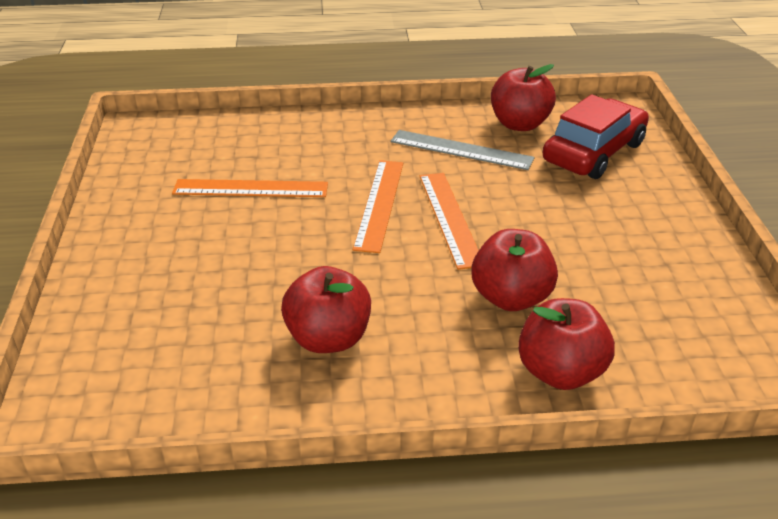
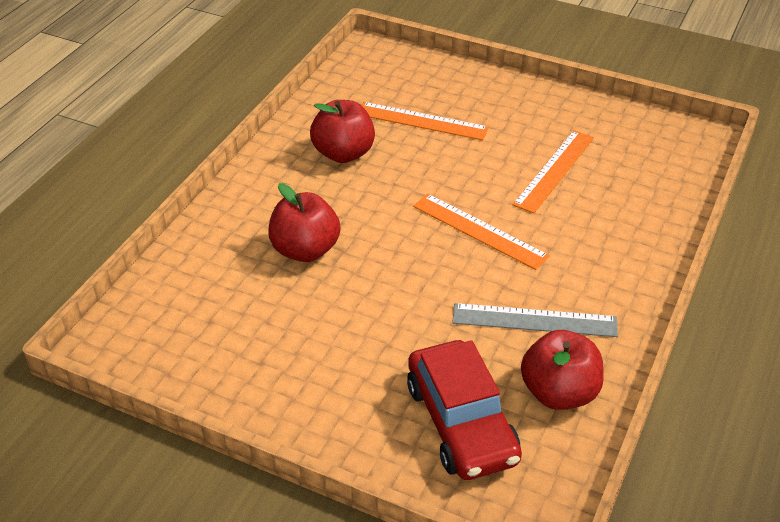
camera: 120 degrees right, 5 degrees up
grey ruler [391,130,535,170] -> grey ruler turned 45 degrees clockwise [452,303,618,337]
orange ruler [420,173,479,270] -> orange ruler moved to [361,102,489,140]
red apple [518,298,615,390] -> none

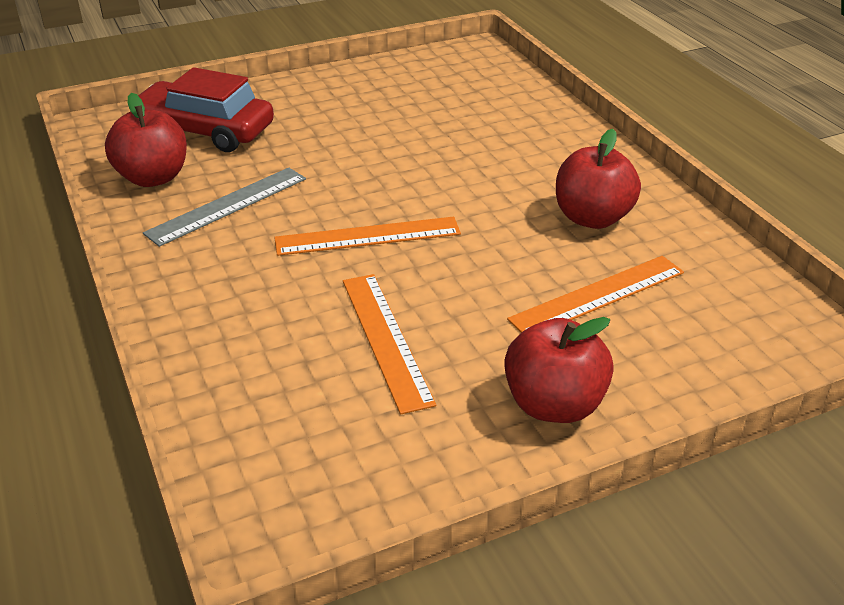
camera: 130 degrees right, 5 degrees down
red apple [268,183,340,262] -> red apple moved to [504,317,614,423]

